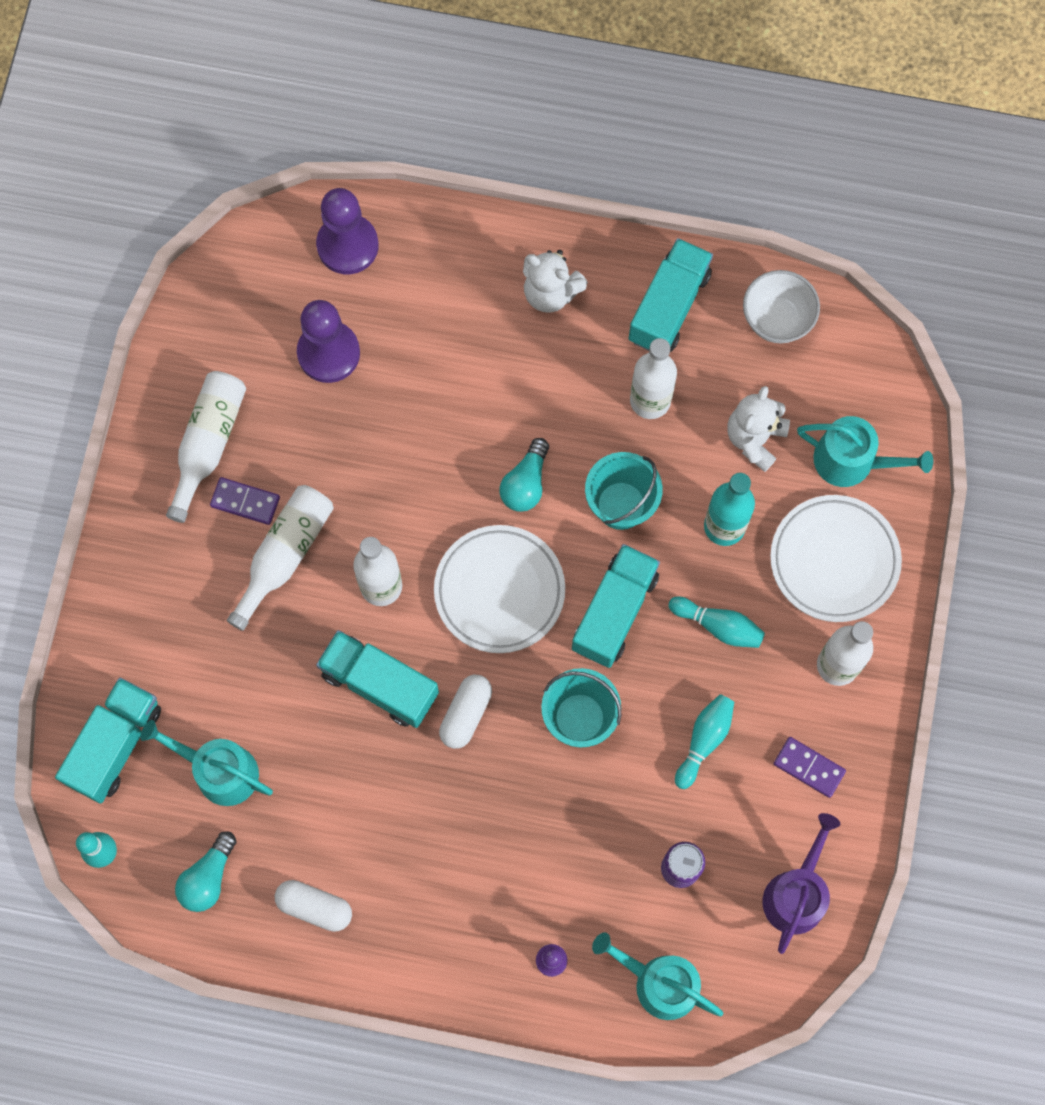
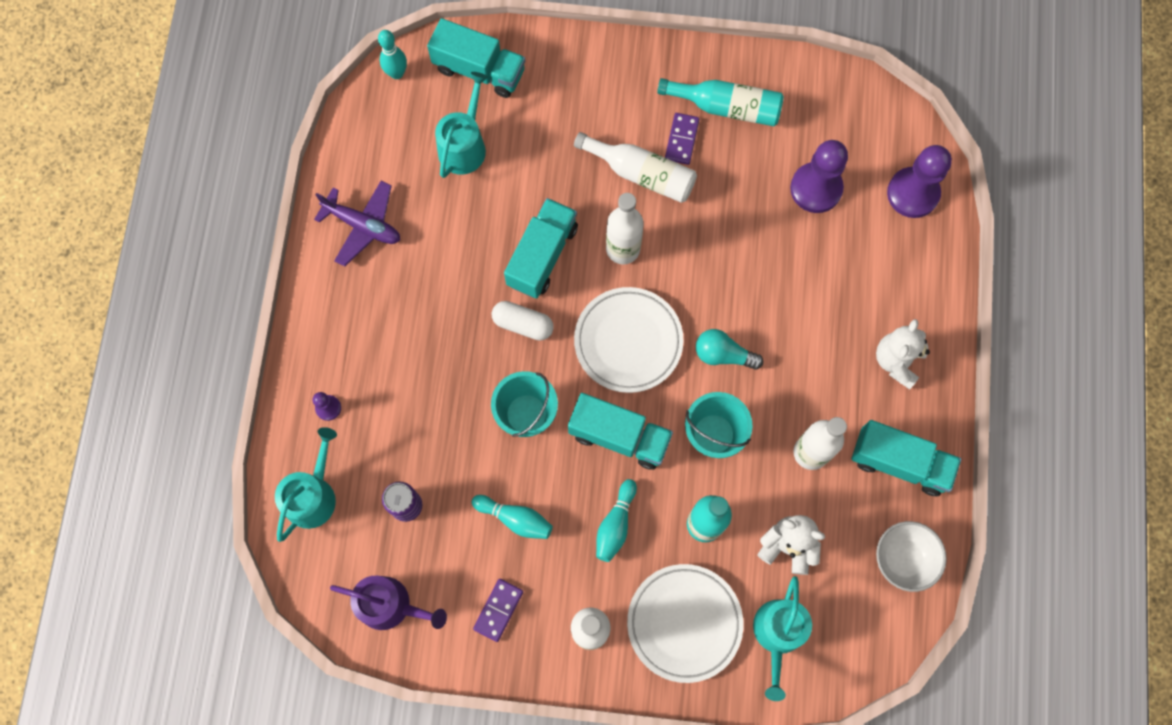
camera: 85 degrees right, 0 degrees up
white bottle [166,371,246,523] -> turquoise bottle [657,78,784,126]
turquoise light bulb [175,831,237,912] -> none
white capsule [275,880,352,932] -> purple plane [314,181,400,266]

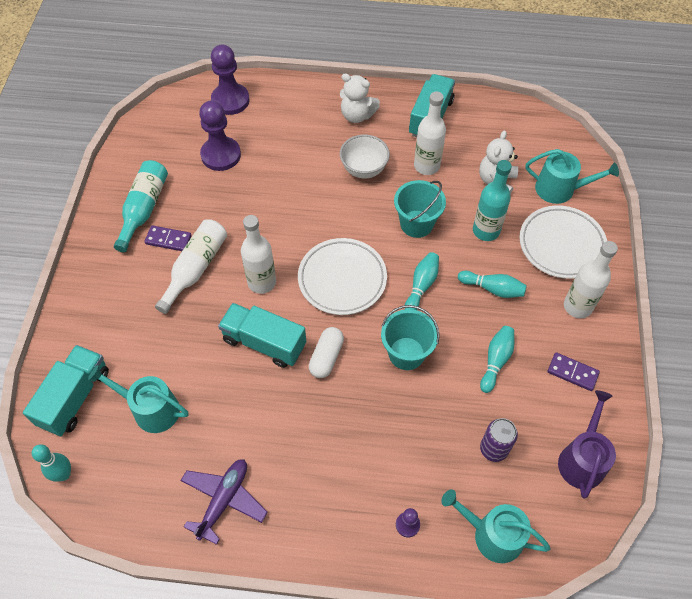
camera: 90 degrees left, 15 degrees down
turquoise truck [568,393,673,470] -> turquoise bowling pin [405,252,439,310]
turquoise light bulb [696,329,763,370] -> none
white bowl [876,521,947,592] -> white bowl moved to [340,135,390,178]

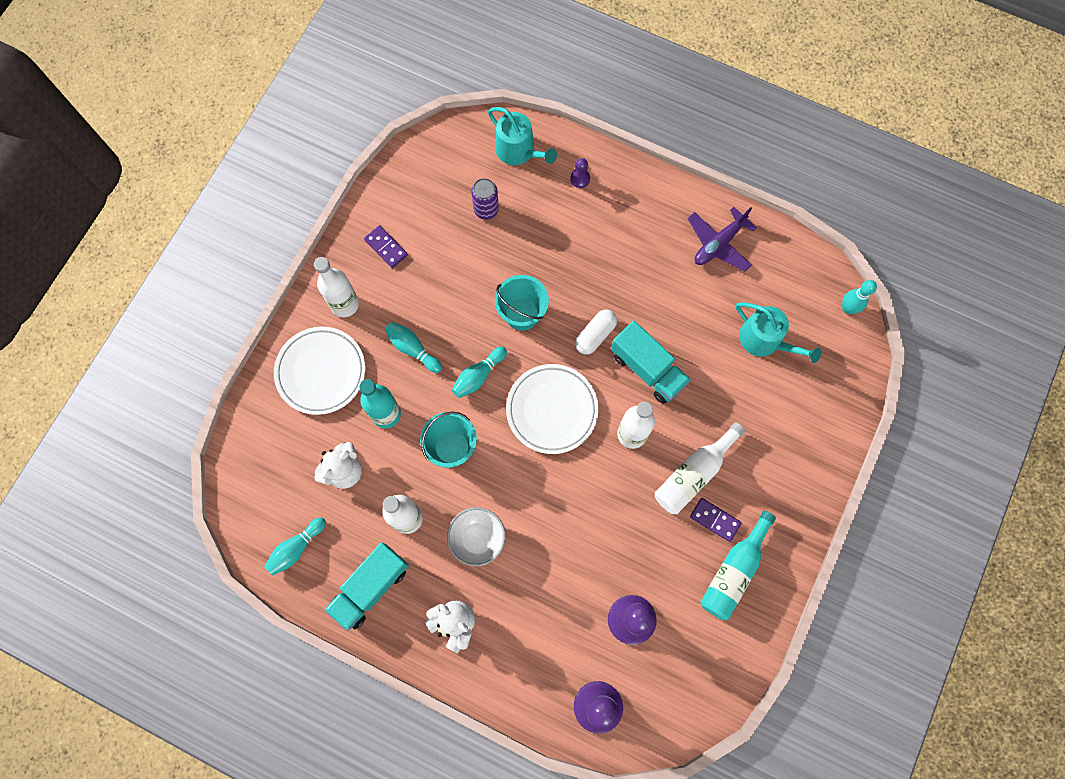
camera: 160 degrees left, 15 degrees up
turquoise truck [23,345,109,436] -> none
turquoise bowling pin [480,326,514,393] -> turquoise bowling pin moved to [264,517,326,576]
turquoise watering can [526,149,619,204] -> none
purple watering can [558,390,616,499] -> none

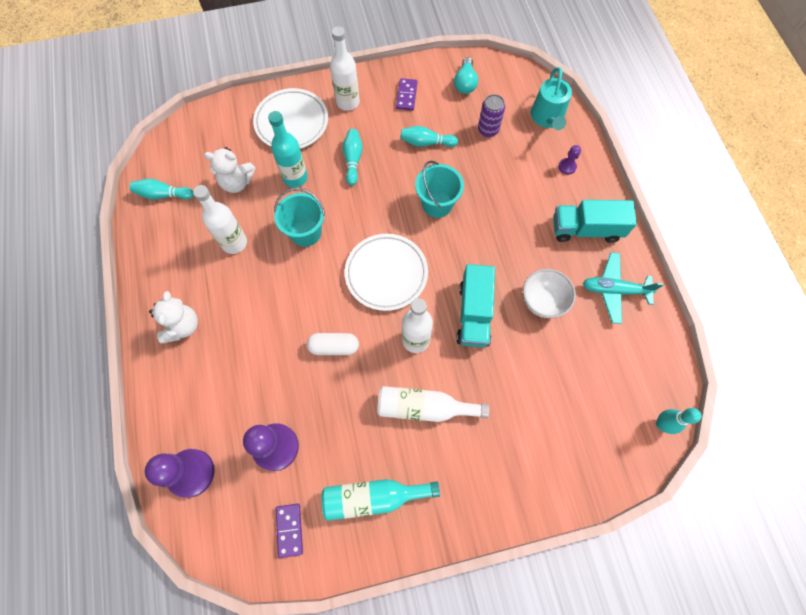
camera: 50 degrees right, 5 degrees down
turquoise truck [324,542,409,631] -> turquoise truck moved to [553,200,637,243]
white bowl [447,507,506,566] -> white bowl moved to [523,269,576,318]
turquoise bowling pin [452,346,507,398] -> turquoise bowling pin moved to [401,126,458,147]
white capsule [575,310,617,355] -> white capsule moved to [307,333,359,355]
purple plane [688,207,757,272] -> turquoise plane [583,252,664,324]
purple domino [690,498,741,542] -> purple domino moved to [276,504,303,558]
turquoise watering can [736,302,821,363] -> none
none -> turquoise light bulb [454,57,478,94]

